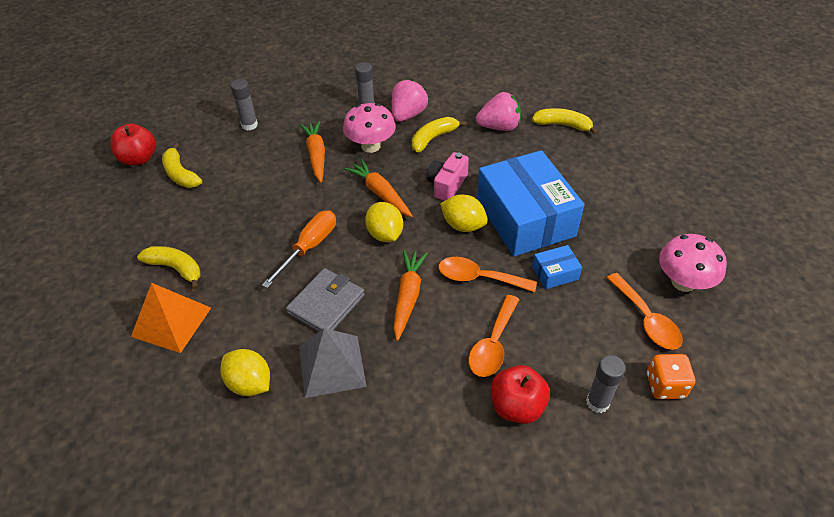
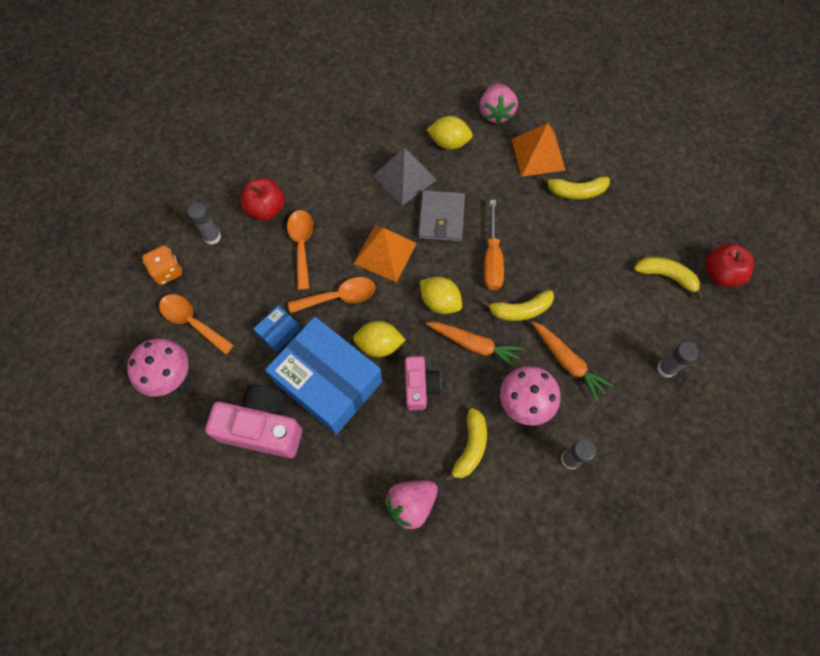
camera: 150 degrees right, 20 degrees up
pink strawberry [392,79,428,122] -> pink strawberry moved to [479,83,518,125]
orange carrot [394,250,428,341] -> orange pyramid [354,226,417,282]
yellow banana [532,108,598,135] -> yellow banana moved to [482,290,554,321]
none -> pink camera [205,385,302,458]

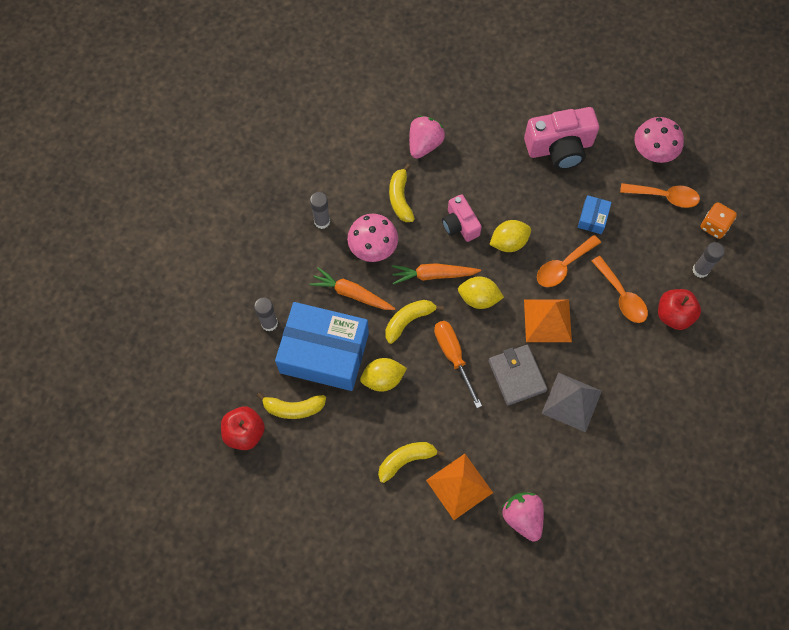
camera: 155 degrees right, 0 degrees up
blue box [265,317,382,434] -> blue box moved to [275,302,369,391]
yellow lemon [427,116,473,150] -> yellow lemon moved to [360,358,407,391]

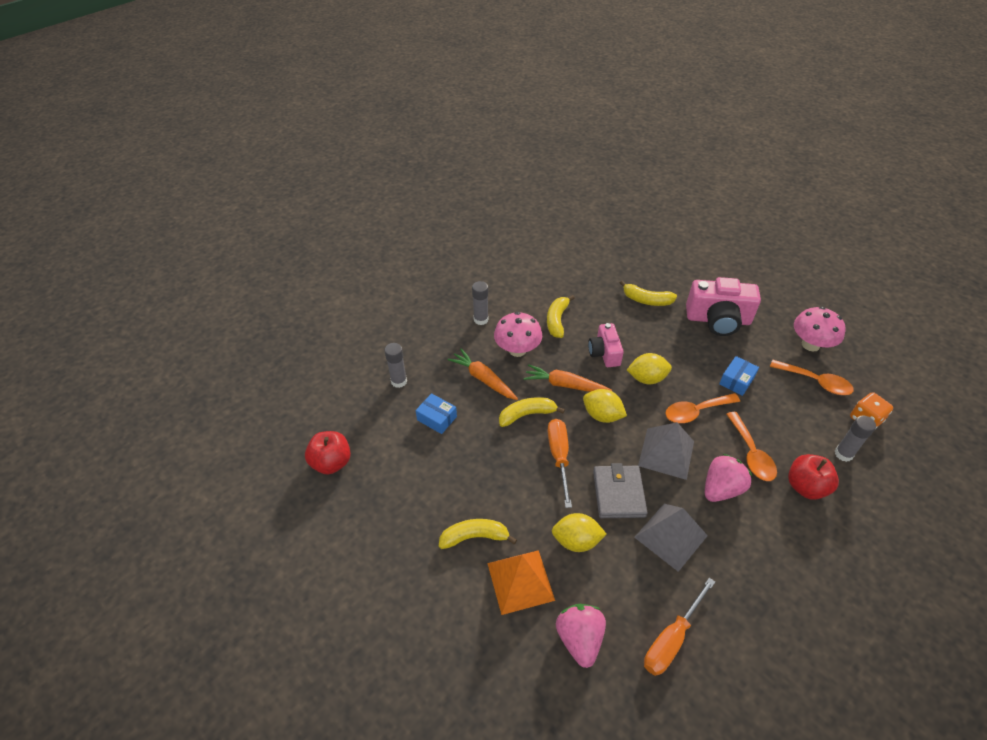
camera: 20 degrees right, 20 degrees down
yellow banana [257,392,326,419] -> yellow banana moved to [620,280,677,306]
blue box [275,302,369,391] -> blue box [416,393,457,434], size x0.41
yellow lemon [360,358,407,391] -> yellow lemon moved to [552,513,607,552]
pink strawberry [409,116,445,159] -> pink strawberry moved to [705,454,752,502]
orange pyramid [524,299,572,342] -> grey pyramid [638,422,694,480]
none -> orange screwdriver [644,578,715,676]

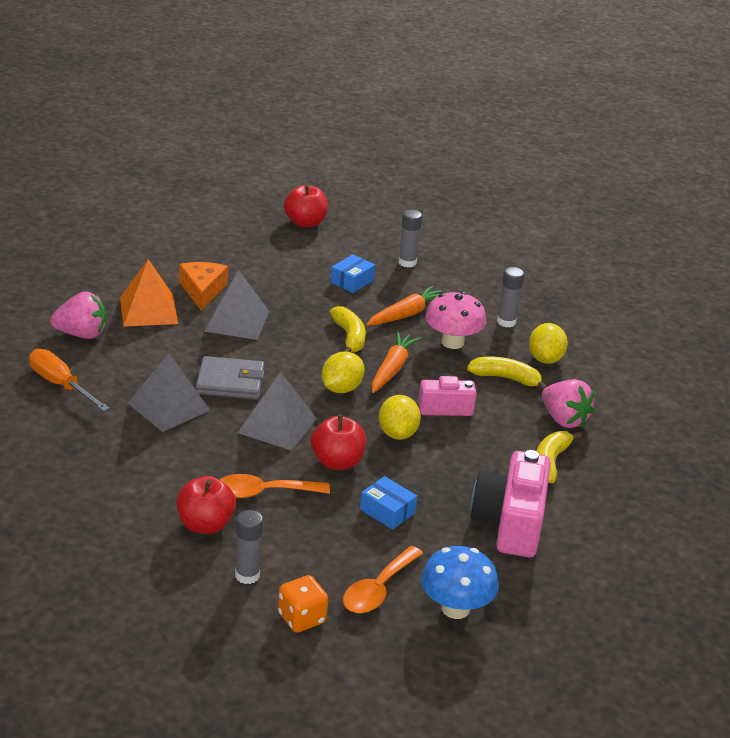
camera: 90 degrees right, 15 degrees down
yellow banana [439,519,517,549] -> orange cheese [179,262,228,311]
orange screwdriver [547,419,572,508] -> none
yellow lemon [552,513,607,552] -> yellow lemon moved to [529,323,568,364]
orange spoon [665,393,740,423] -> red apple [311,414,366,470]
pink strawberry [705,454,752,502] -> pink strawberry moved to [542,379,595,428]
pink mushroom [794,307,846,352] -> blue mushroom [421,546,499,619]
none -> grey pyramid [204,270,269,340]

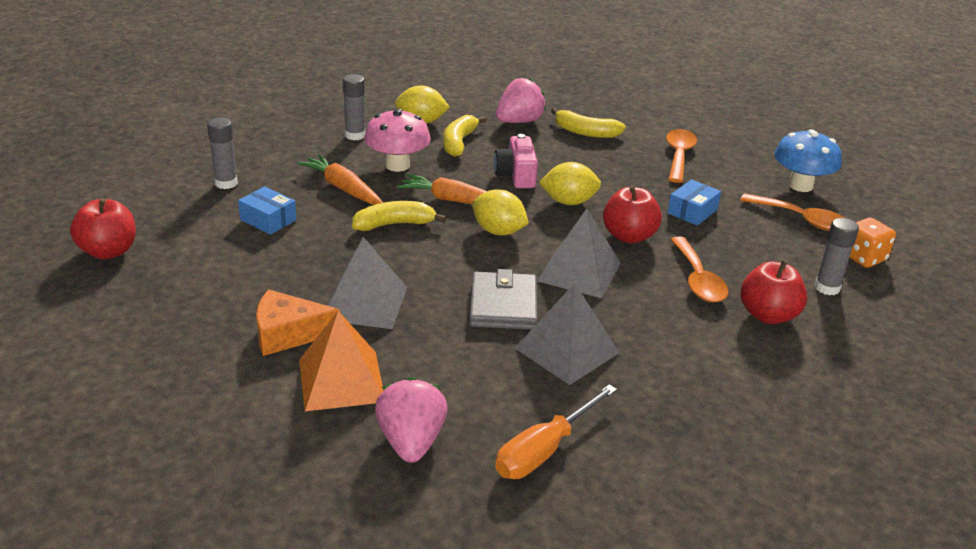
camera: 90 degrees left, 0 degrees up
pink camera [471,450,551,558] -> orange spoon [666,129,697,183]

